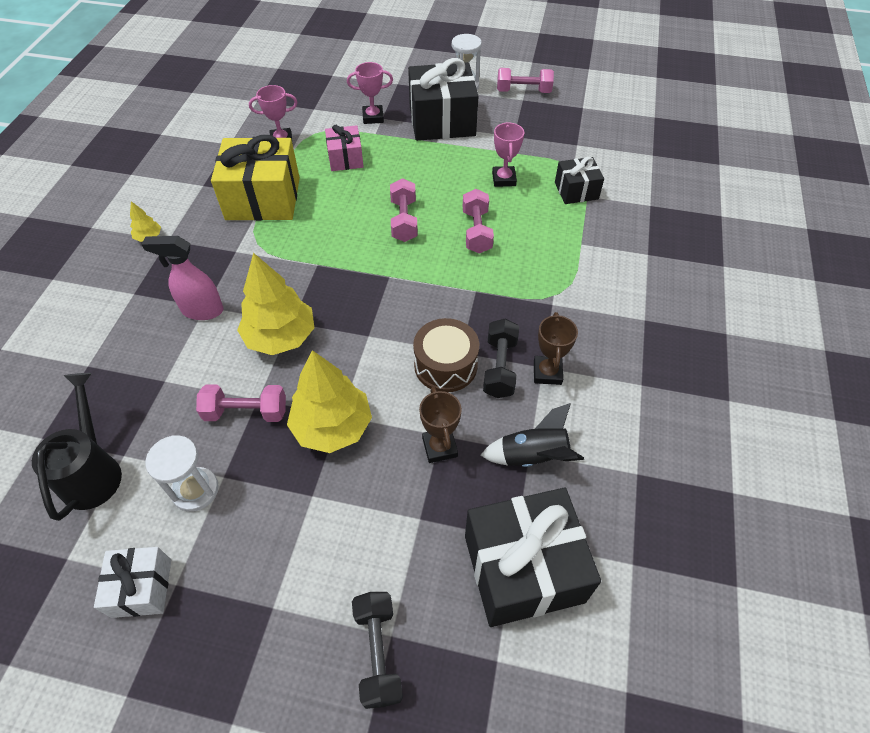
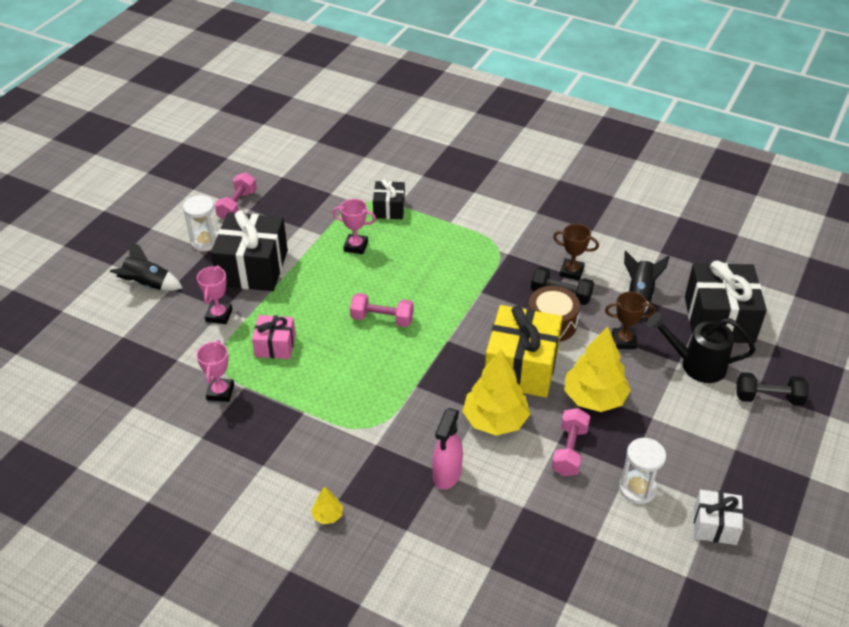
camera: 75 degrees left, 10 degrees down
black watering can [32,373,122,521] -> black watering can moved to [647,312,755,383]
yellow gift [211,135,300,221] -> yellow gift moved to [485,305,563,398]
pink dumbbell [463,189,494,254] -> none
none -> black rocket [110,239,183,291]

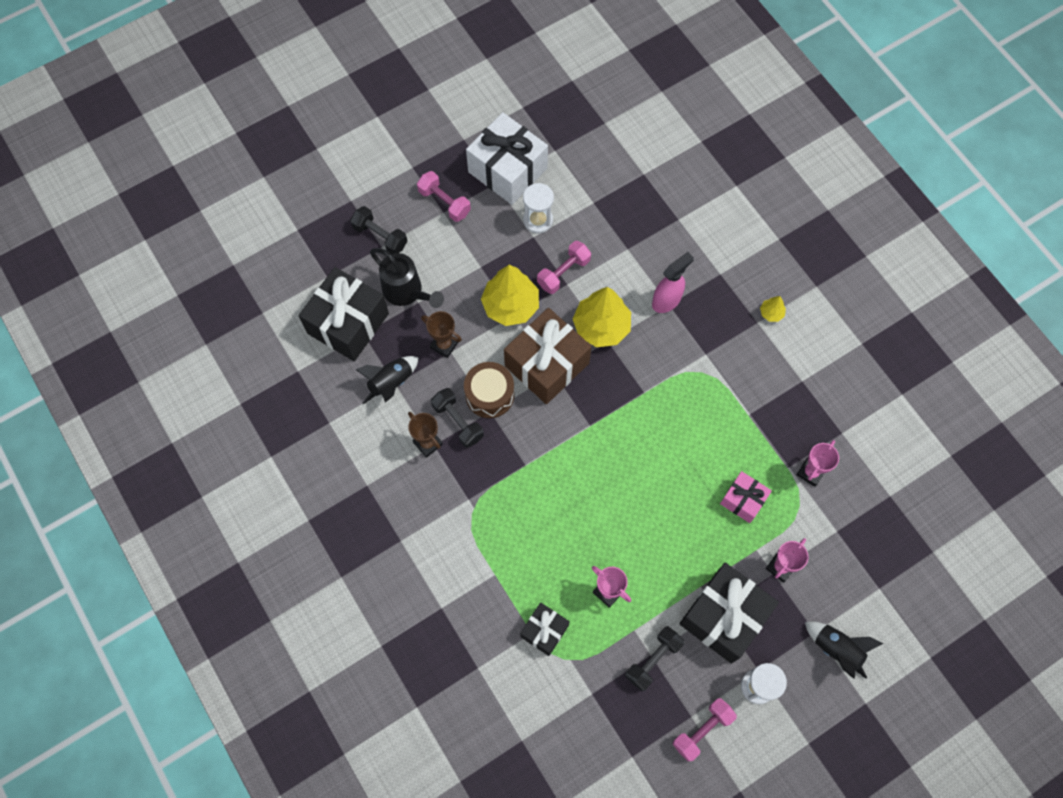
camera: 150 degrees left, 25 degrees up
pink dumbbell [350,293,414,327] -> pink dumbbell moved to [417,171,471,222]
yellow gift [485,305,563,398] -> brown gift [504,308,592,404]
white gift [694,490,743,545] -> white gift [466,112,548,205], size x1.85
none -> black dumbbell [625,626,685,691]

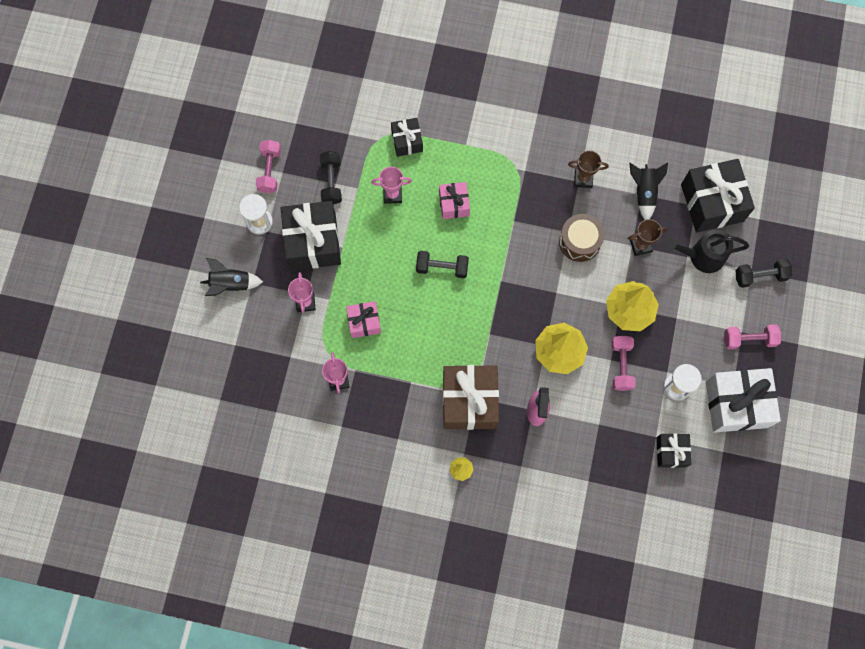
camera: 135 degrees right, 5 degrees up
black dumbbell [431,388,484,448] -> black dumbbell moved to [416,251,469,278]
brown gift [504,308,592,404] -> brown gift moved to [443,365,499,430]
none -> pink gift [439,182,470,219]
none -> black gift [656,433,691,468]

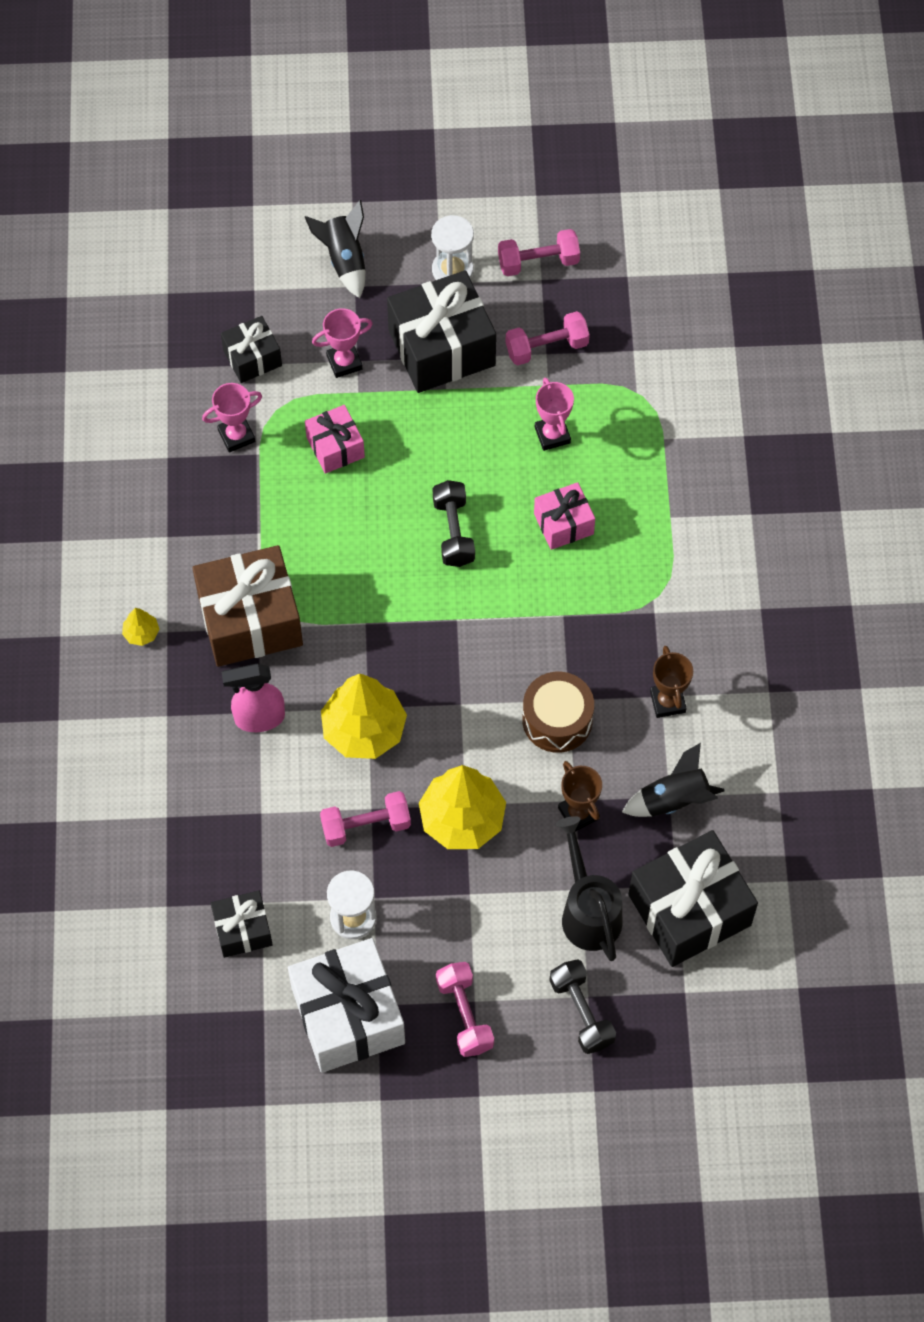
camera: 75 degrees right, 10 degrees down
black dumbbell [320,151,342,204] -> pink dumbbell [506,311,590,365]
black gift [391,118,423,157] -> black gift moved to [221,316,282,383]

